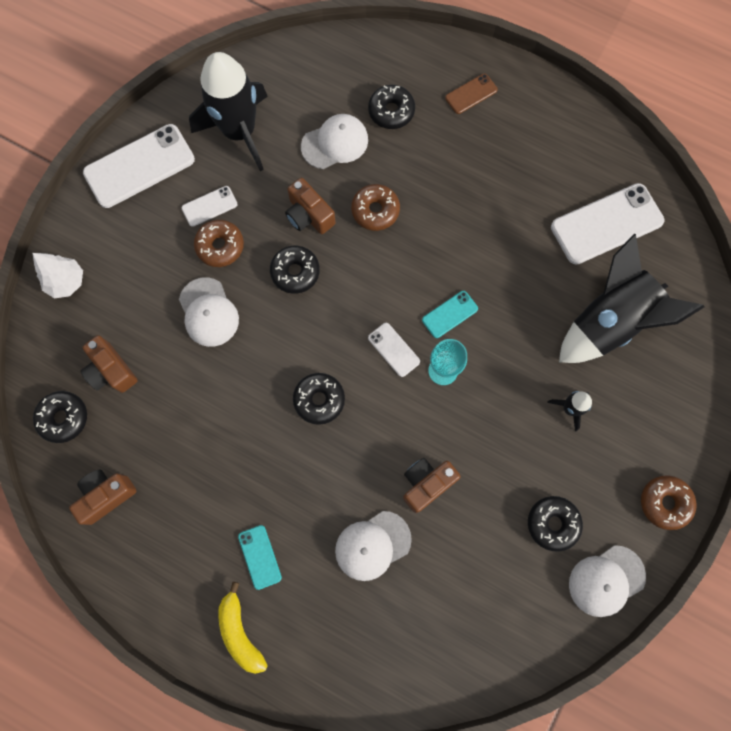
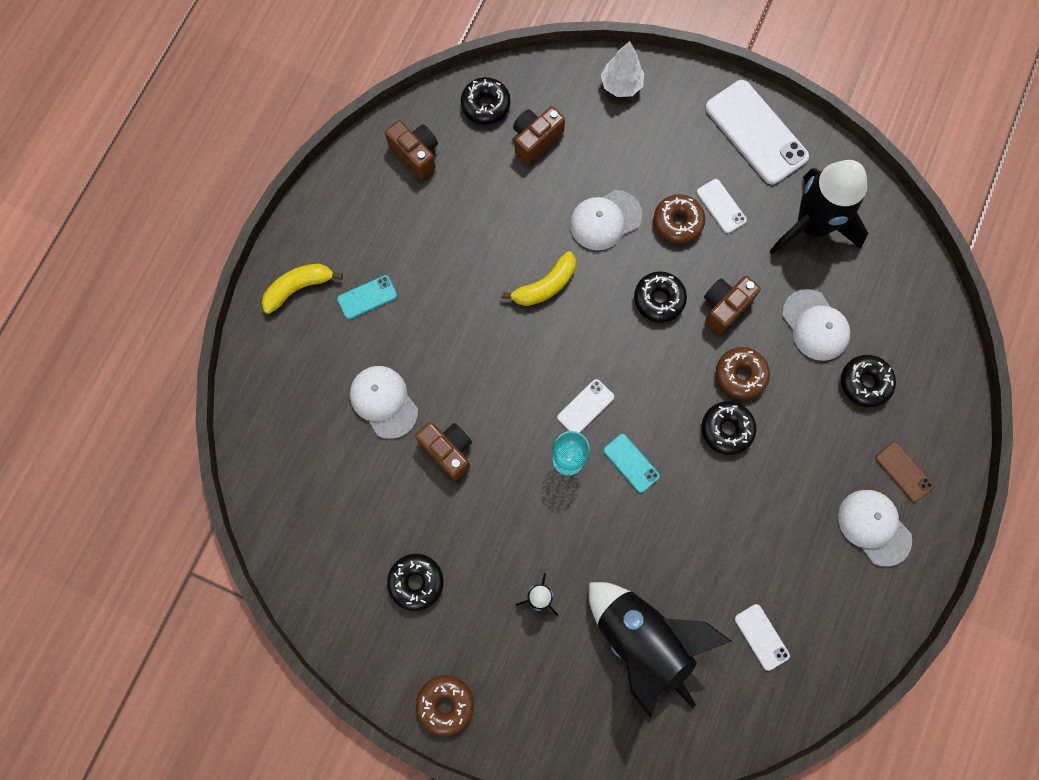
camera: 85 degrees right, 0 degrees up
black donut [293,373,345,425] -> black donut moved to [701,401,756,455]
white phone [551,183,665,265] -> white phone [735,604,790,671], size x0.50
white cap [569,545,646,617] -> white cap moved to [838,490,912,567]
none -> yellow banana [502,251,576,306]

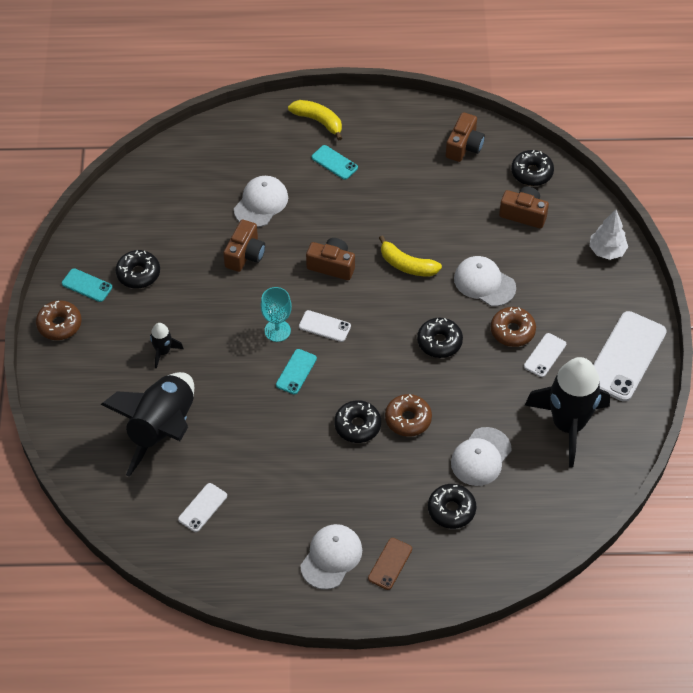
camera: 65 degrees right, 20 degrees down
brown camera [704,276,761,334] -> brown camera moved to [306,238,355,280]
none -> turquoise phone [62,268,112,302]

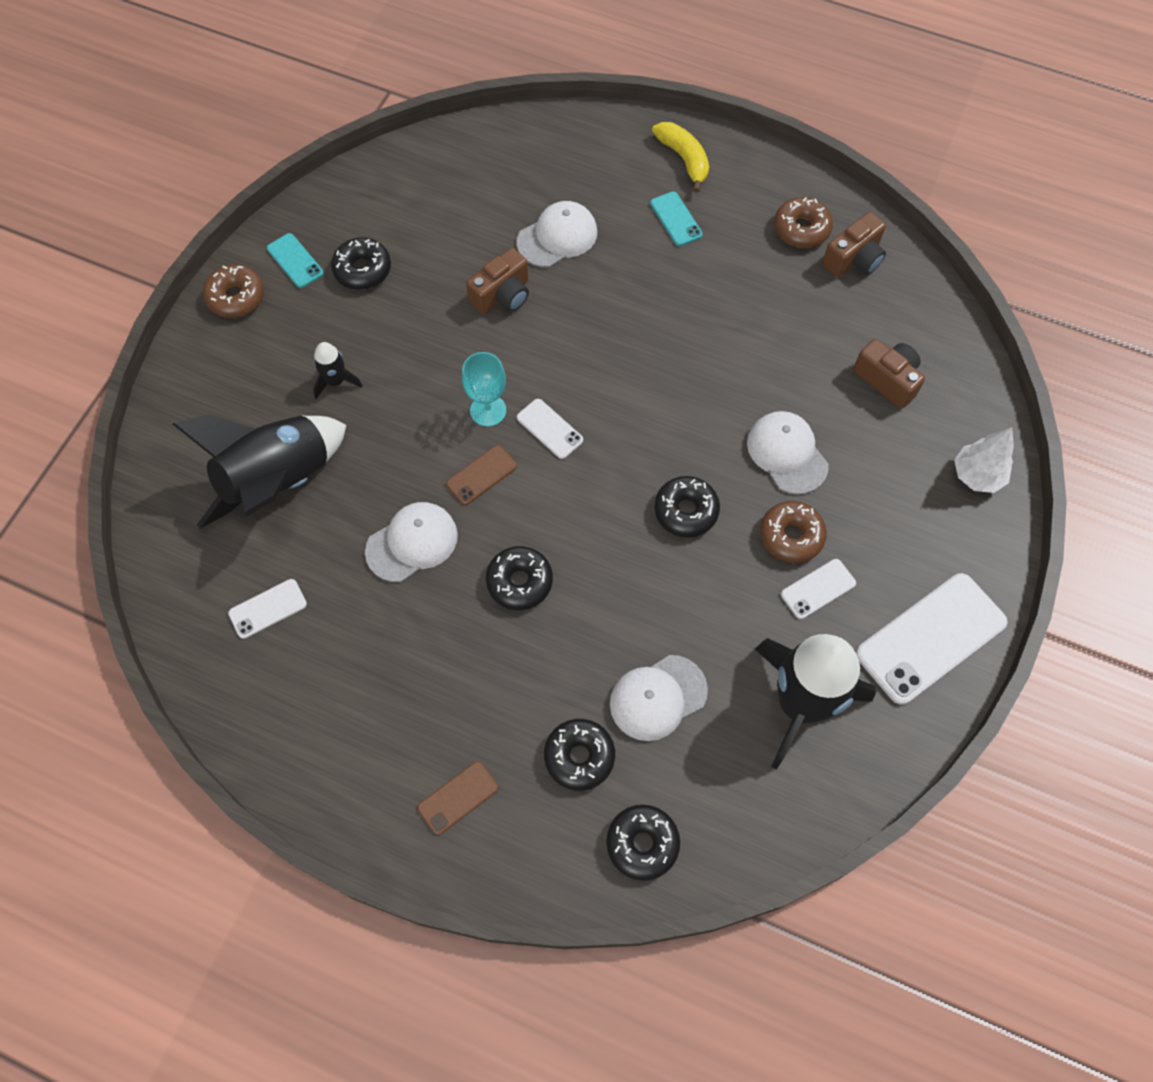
camera: 25 degrees right, 10 degrees up
turquoise phone [276,349,317,395] -> brown phone [446,445,517,505]
white cap [300,524,362,590] -> white cap moved to [365,502,458,582]
brown camera [306,238,355,280] -> none
yellow banana [379,235,442,276] -> none
brown donut [385,394,432,437] -> brown donut moved to [774,197,833,248]
black donut [511,150,554,186] -> black donut moved to [606,804,680,881]

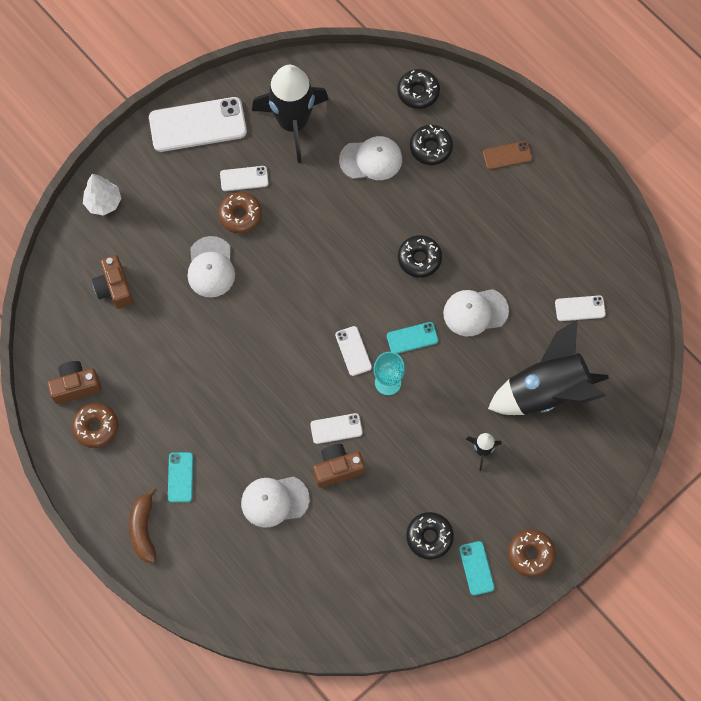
camera: 155 degrees left, 5 degrees up
brown phone [446,445,517,505] -> turquoise phone [387,322,438,354]
yellow banana [652,122,709,193] -> brown banana [129,486,157,563]
black donut [654,476,720,537] -> none
none -> white phone [310,413,363,444]

